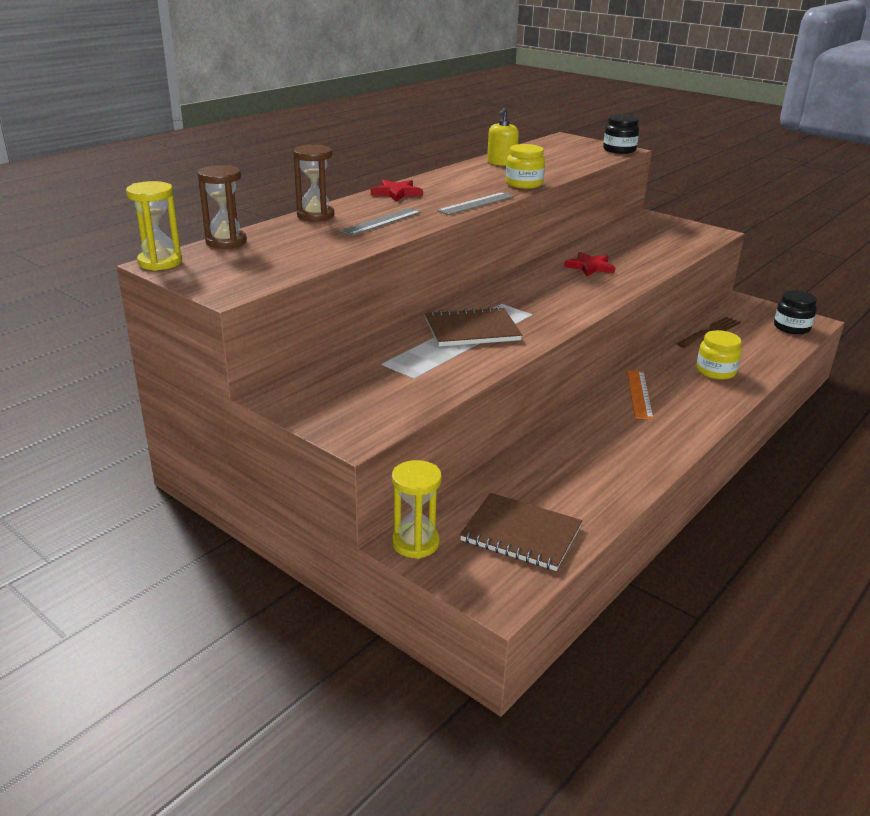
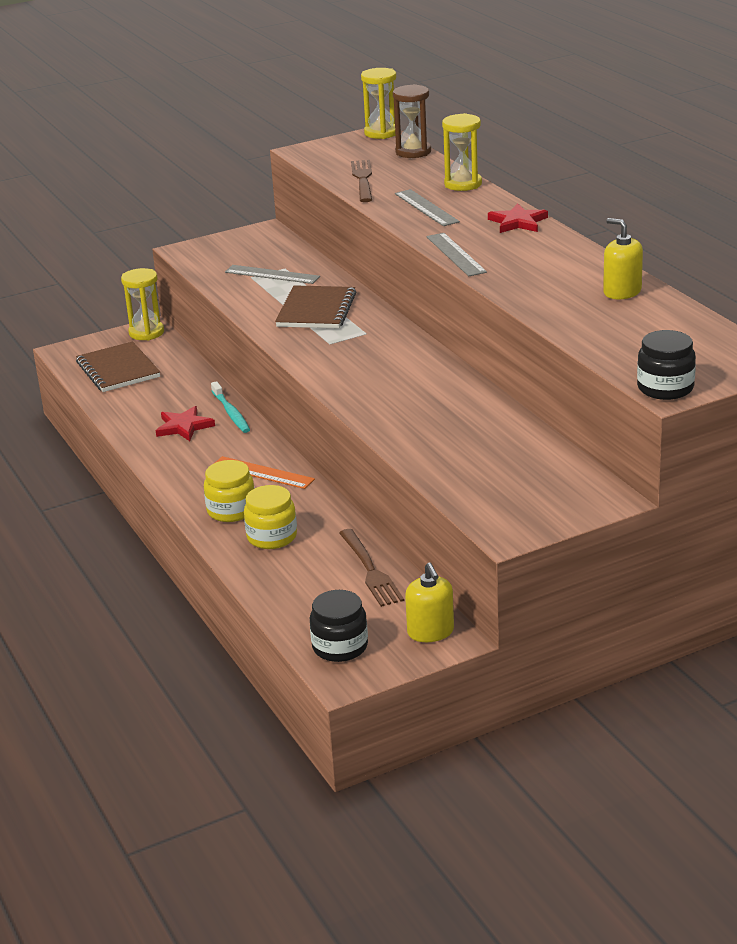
camera: 115 degrees right, 0 degrees up
brown hourglass [293,145,334,222] -> yellow hourglass [442,113,482,191]
brown notebook [460,493,582,571] -> brown notebook turned 75 degrees counterclockwise [76,341,160,392]
yellow jar [506,144,545,189] -> yellow jar moved to [204,460,255,522]
red star [564,252,615,276] -> red star moved to [156,406,215,441]
none -> turquoise toothbrush [211,381,250,433]
none -> grey ruler [225,265,320,284]
none -> brown fork [351,160,372,202]
none -> yellow soap dispenser [405,563,454,642]

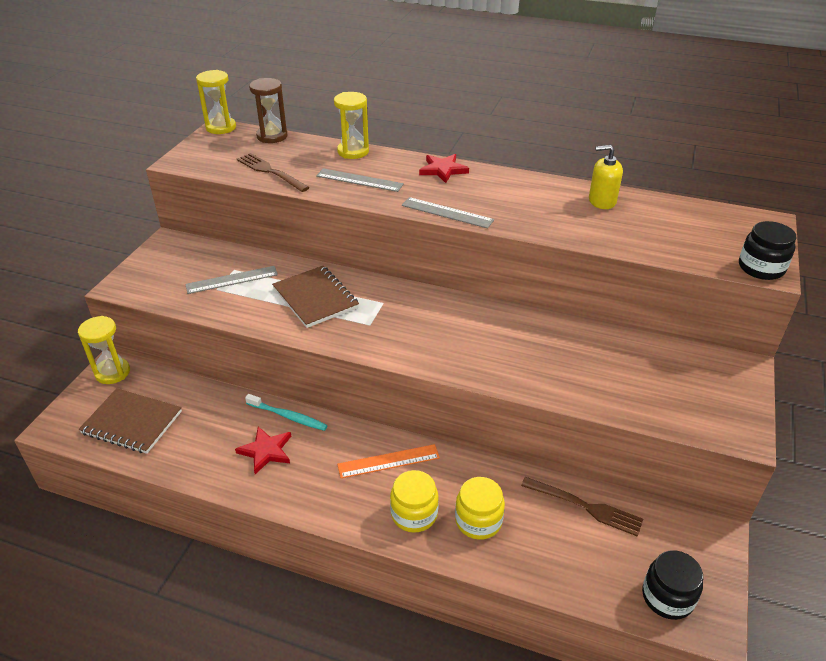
camera: 45 degrees left, 10 degrees up
yellow soap dispenser [405,563,454,642] -> none

